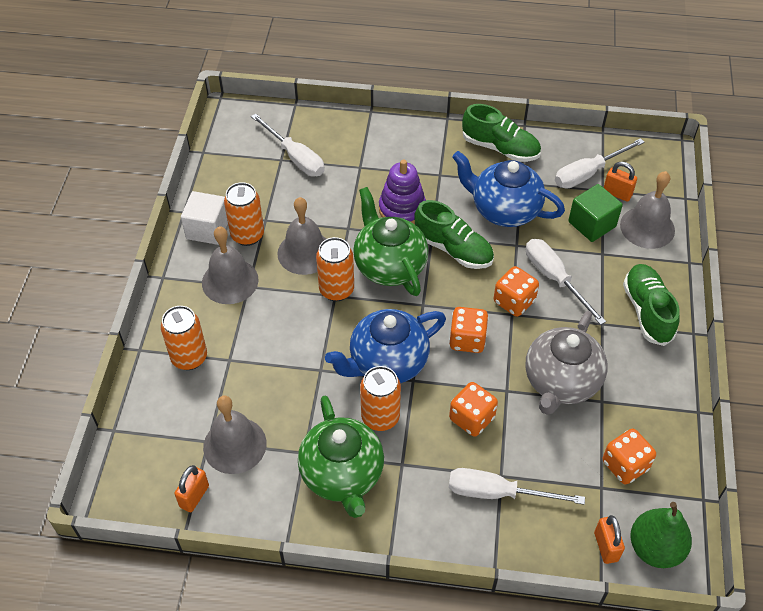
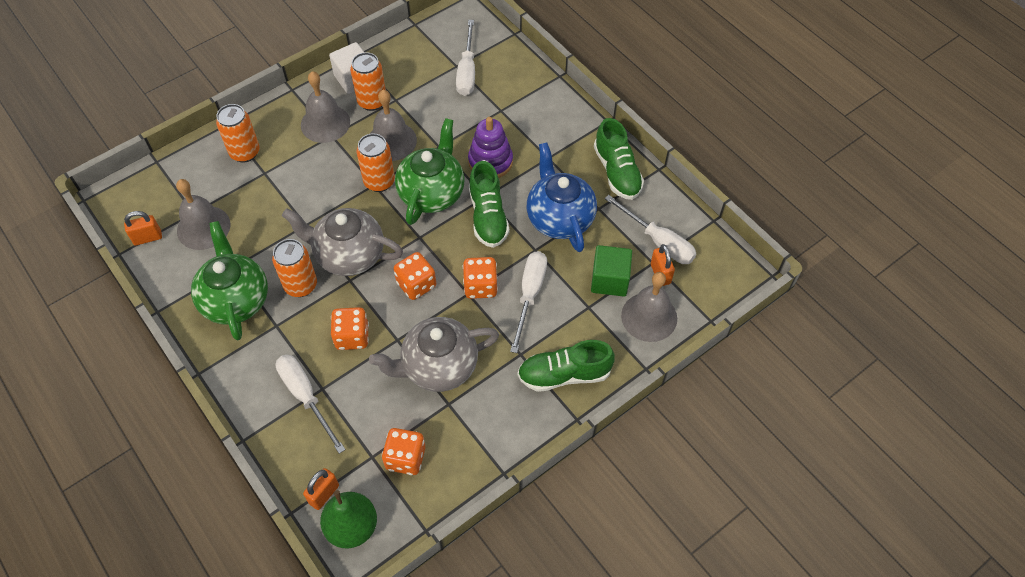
camera: 45 degrees right, 5 degrees up
green teapot [298,396,384,518] -> green teapot turned 135 degrees clockwise [191,221,268,341]
blue teapot [325,309,446,383] -> grey teapot [282,208,403,276]
white screwdriver [555,138,645,189] -> white screwdriver turned 150 degrees counterclockwise [605,195,696,264]
green shoe [623,264,680,346] -> green shoe turned 135 degrees counterclockwise [518,340,615,392]

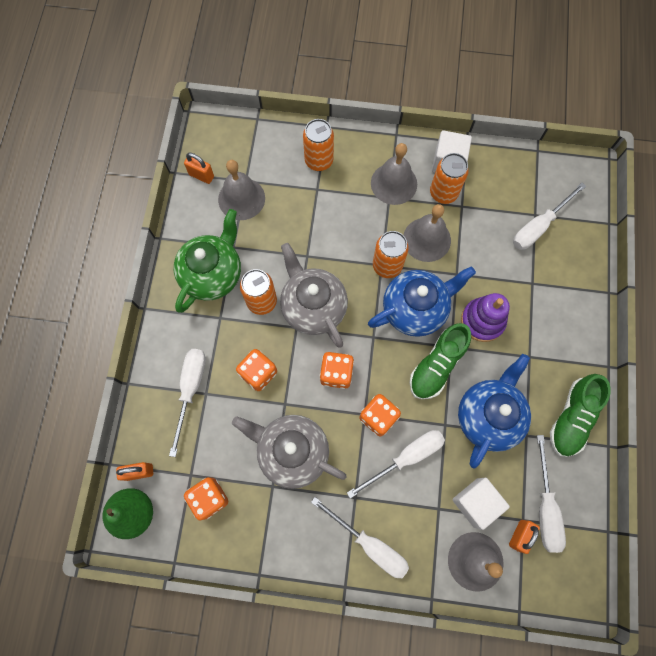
camera: 45 degrees right, 15 degrees up
green teapot [395,118,464,225] -> blue teapot [368,266,476,337]
green shoe [518,340,615,392] -> white screwdriver [311,497,409,578]
green cube [591,245,632,297] -> white cube [453,478,510,530]

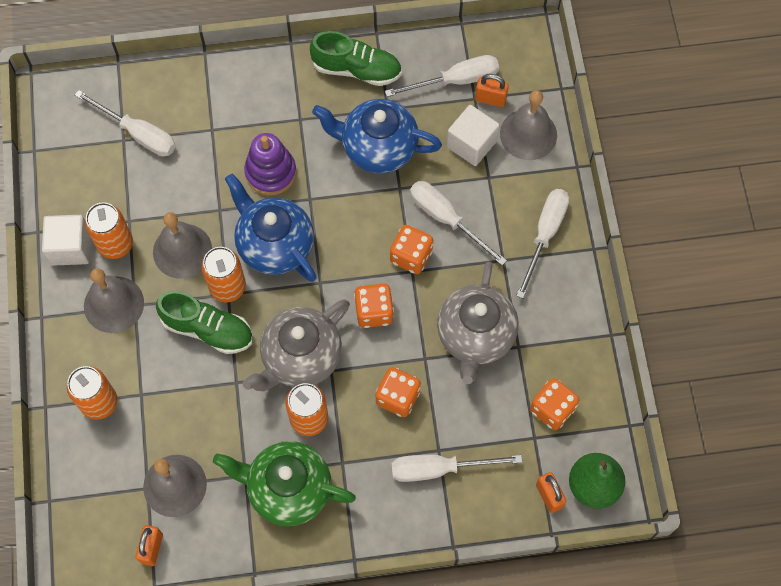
camera: 105 degrees left, 5 degrees down
green shoe [410,323,471,399] -> green shoe moved to [156,291,253,354]

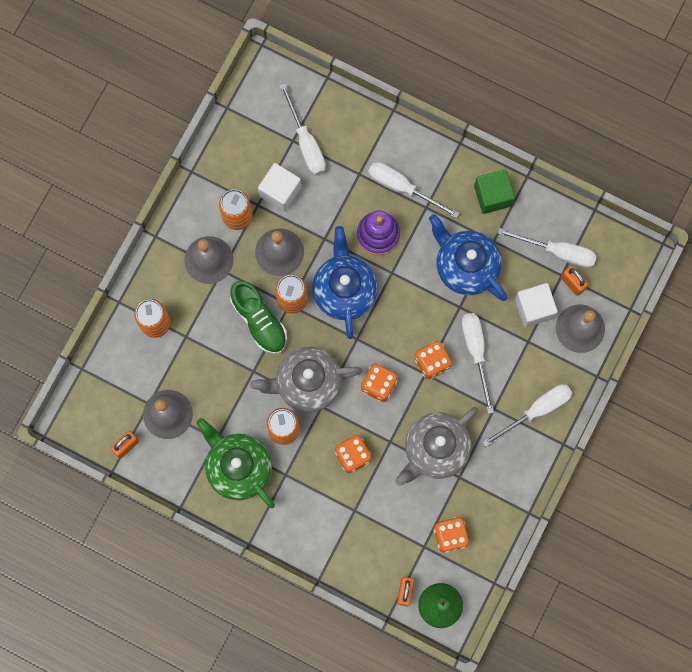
camera: 35 degrees right, 10 degrees up
white cube [42,215,90,266] -> white cube moved to [258,163,301,212]
green shoe [310,31,402,86] -> green cube [474,169,515,214]
white screwdriver [391,455,522,482] -> white screwdriver moved to [368,162,460,218]

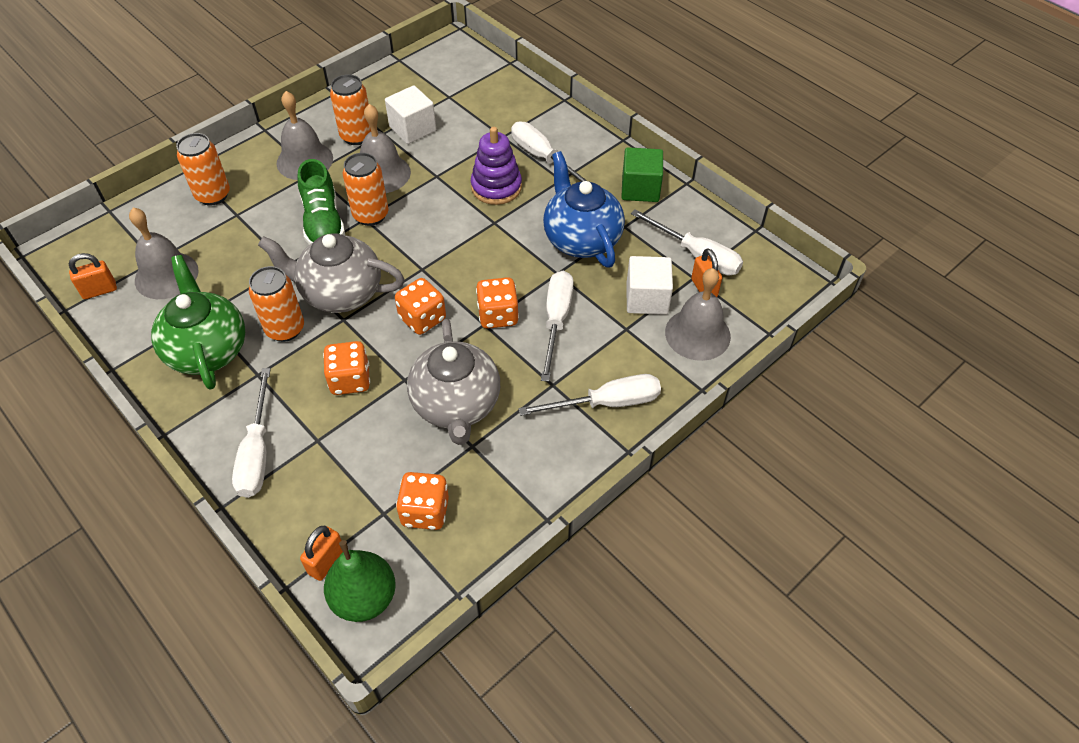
camera: 20 degrees right, 25 degrees down
white screwdriver [280,84,326,175] -> white screwdriver moved to [232,368,271,498]
blue teapot [312,226,378,339] -> none
grey teapot [395,407,478,486] -> grey teapot turned 75 degrees counterclockwise [407,319,500,445]

